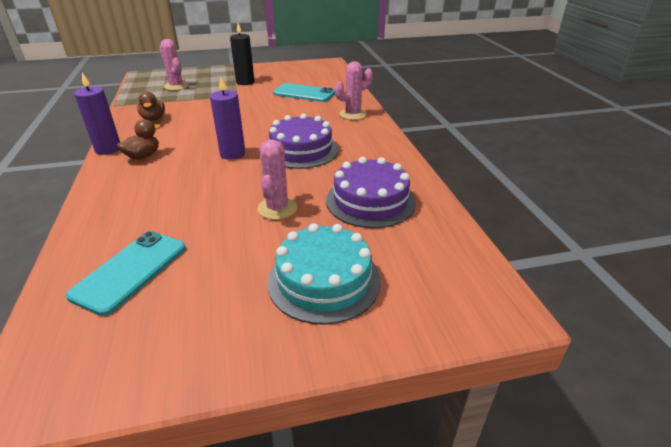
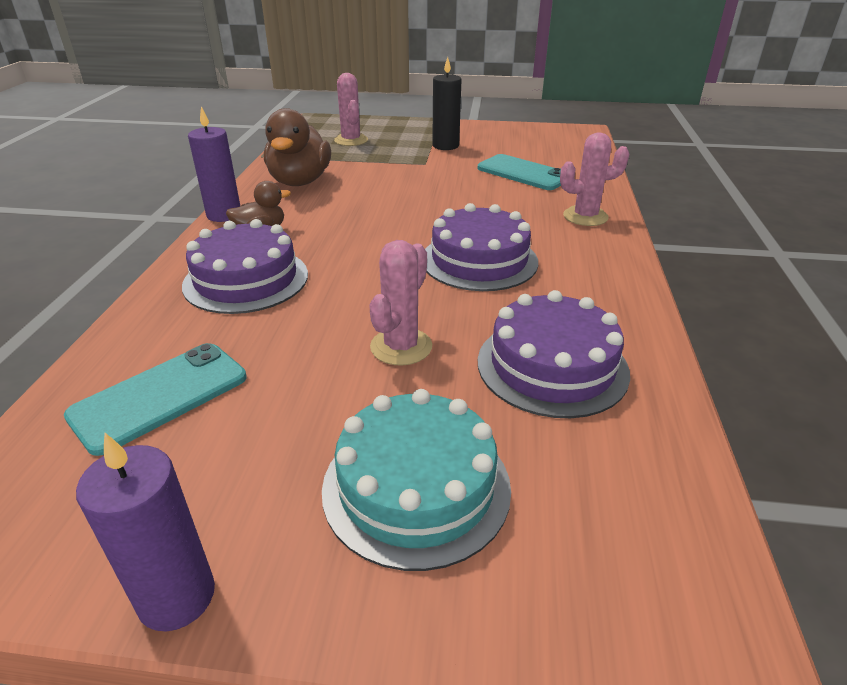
camera: 20 degrees right, 0 degrees up
brown duck [137,91,165,121] -> brown duck [264,108,331,186], size x1.77
purple candle [210,77,246,160] -> purple candle moved to [76,433,215,631]
none -> purple cake [182,219,308,314]

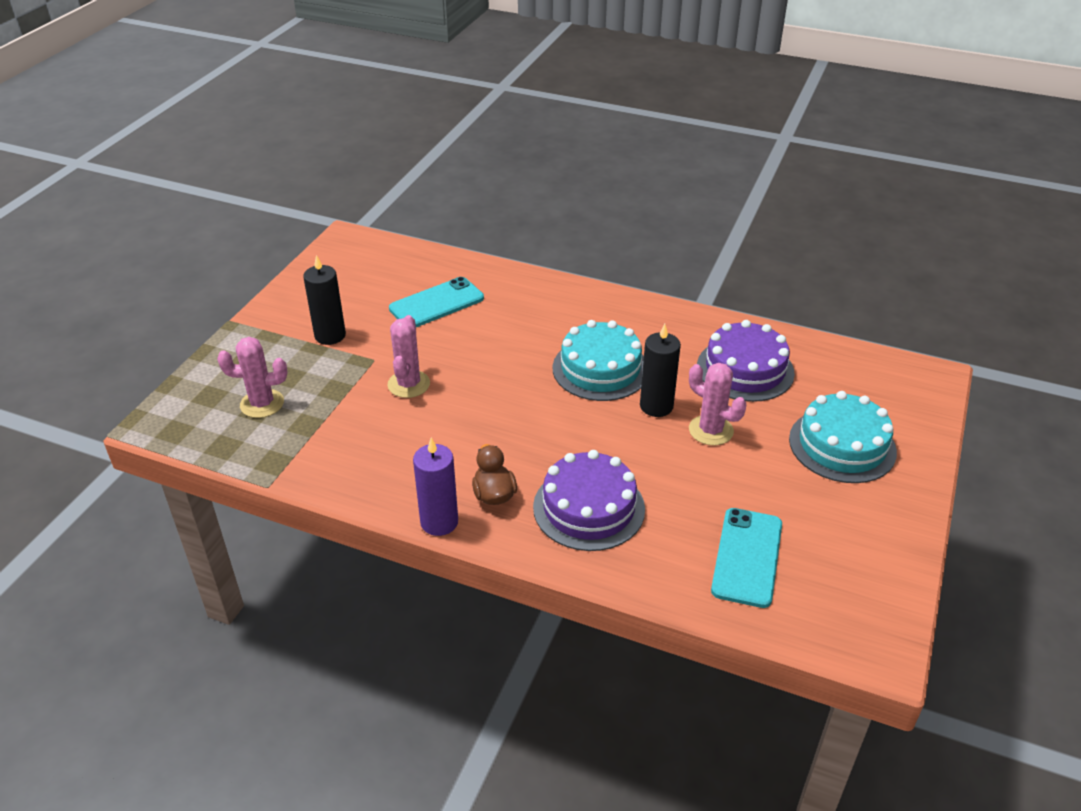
camera: 75 degrees left, 5 degrees up
turquoise phone [64,343,247,456] -> turquoise phone turned 45 degrees clockwise [711,508,782,608]
purple candle [76,433,215,631] -> none
brown duck [264,108,331,186] -> none
purple cake [425,203,538,291] -> turquoise cake [553,320,644,401]
pink cactus [560,132,629,226] -> pink cactus moved to [387,315,430,398]
none -> black candle [640,324,681,417]

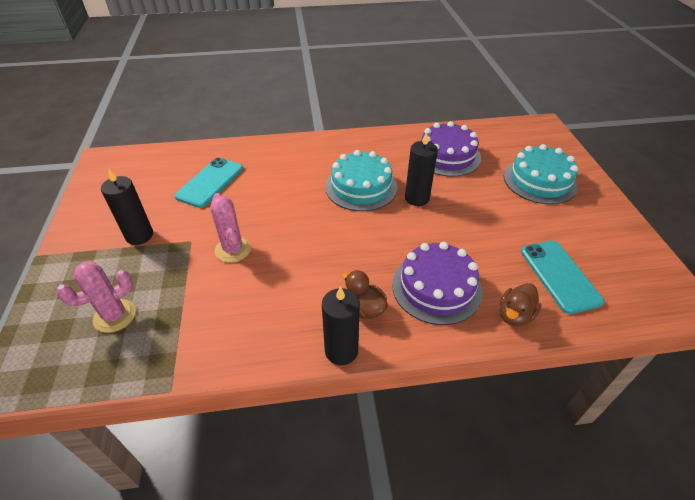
camera: 30 degrees left, 5 degrees up
purple candle [413,437,458,536] -> black candle [322,286,360,365]
pink cactus [689,363,746,445] -> none
none -> brown duck [500,283,542,326]

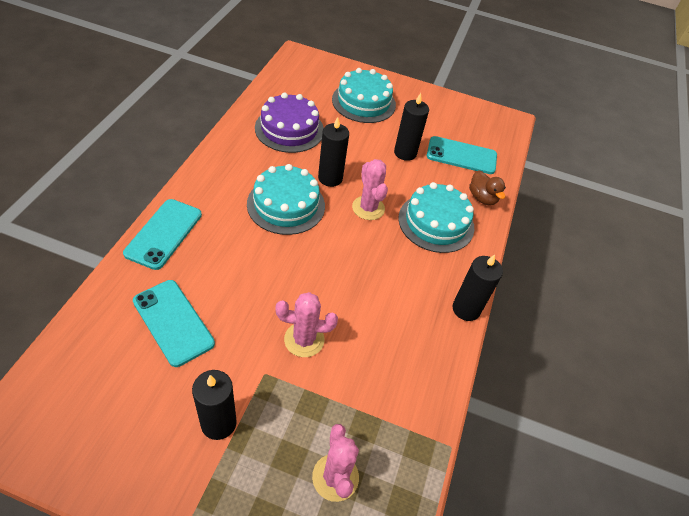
camera: 70 degrees left, 5 degrees up
brown duck [342,270,388,319] -> none
purple cake [392,242,482,325] -> turquoise cake [398,182,474,253]
none -> turquoise phone [123,199,202,270]
none -> pink cactus [352,159,388,220]
none -> black candle [394,93,429,161]

